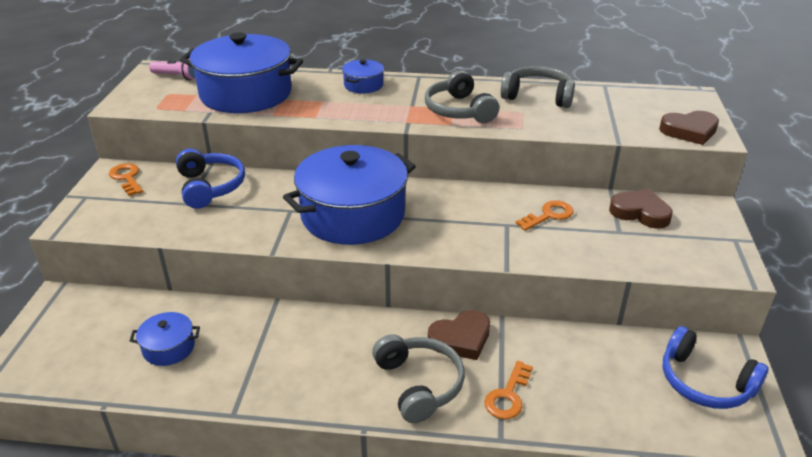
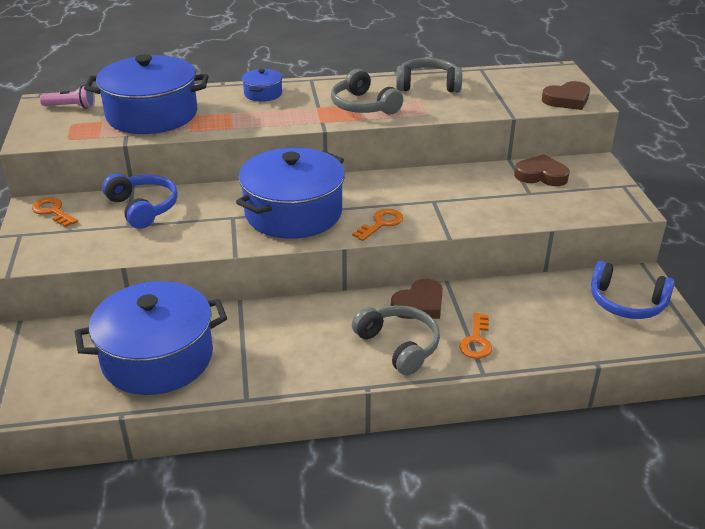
camera: 15 degrees left, 0 degrees up
blue pot [130,312,200,366] -> blue pot [75,281,227,395], size x2.27
orange key [516,201,573,231] -> orange key moved to [352,209,403,241]

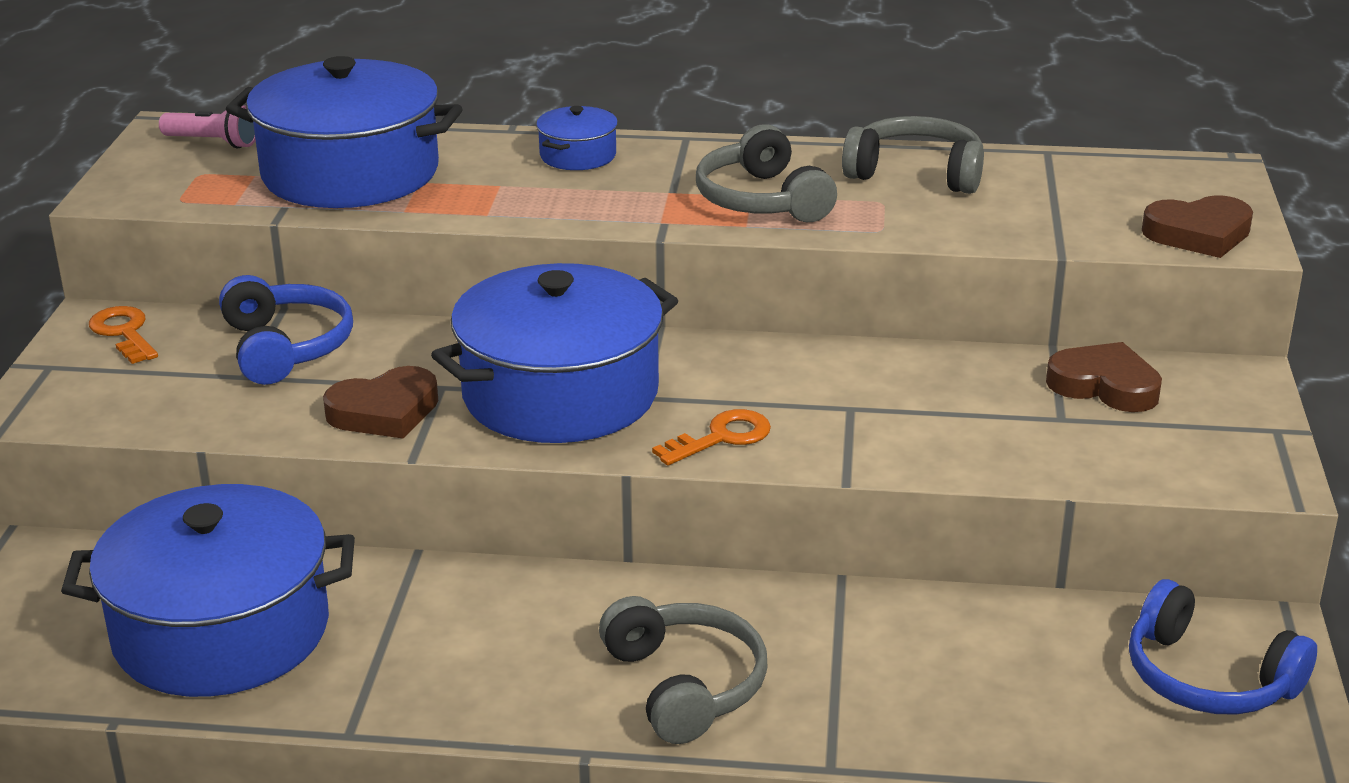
camera: 15 degrees right, 5 degrees down
brown heart [391,278,443,319] -> brown heart moved to [323,366,438,439]
orange key [459,313,492,359] -> none

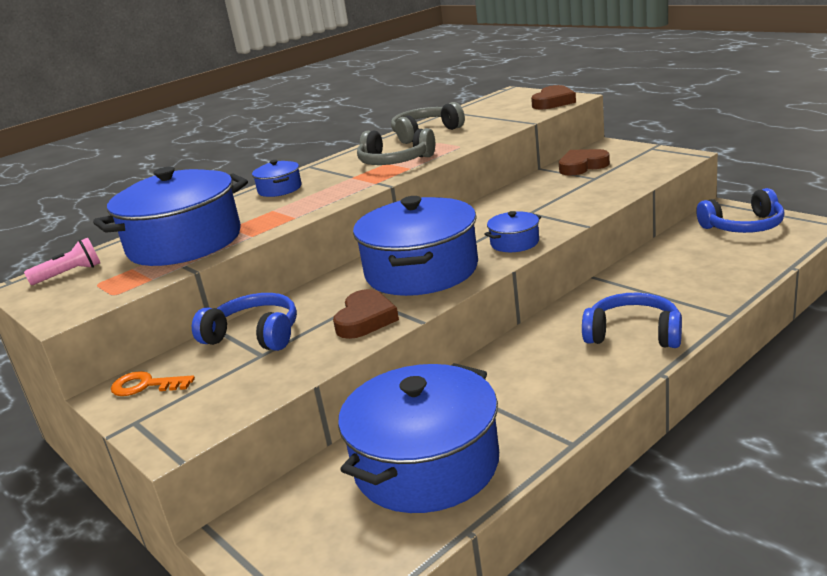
camera: 45 degrees left, 5 degrees down
grey headphones [599,596,767,744] -> blue headphones [582,293,682,348]
orange key [652,409,771,465] -> blue pot [484,211,541,252]

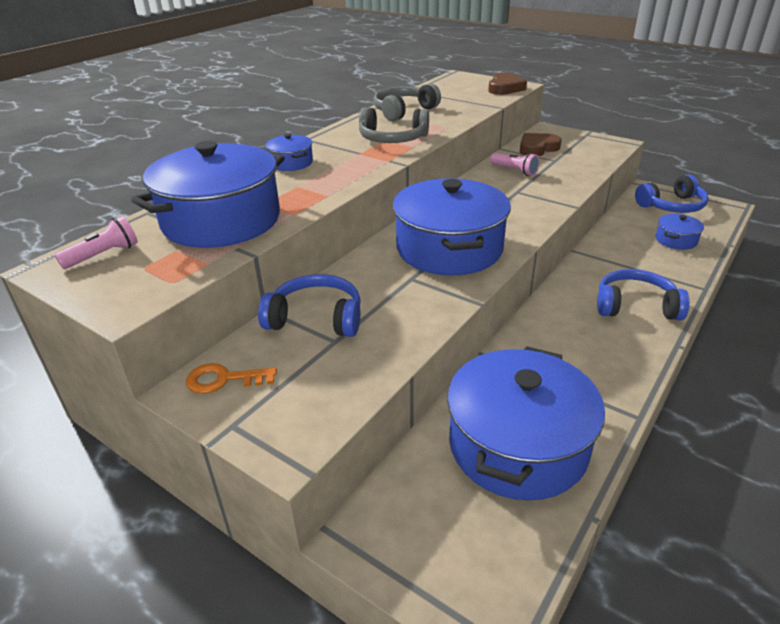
camera: 15 degrees left, 10 degrees up
brown heart [333,289,399,339] -> none
blue pot [484,211,541,252] -> blue pot moved to [656,214,704,250]
none -> pink flashlight [490,153,540,176]

